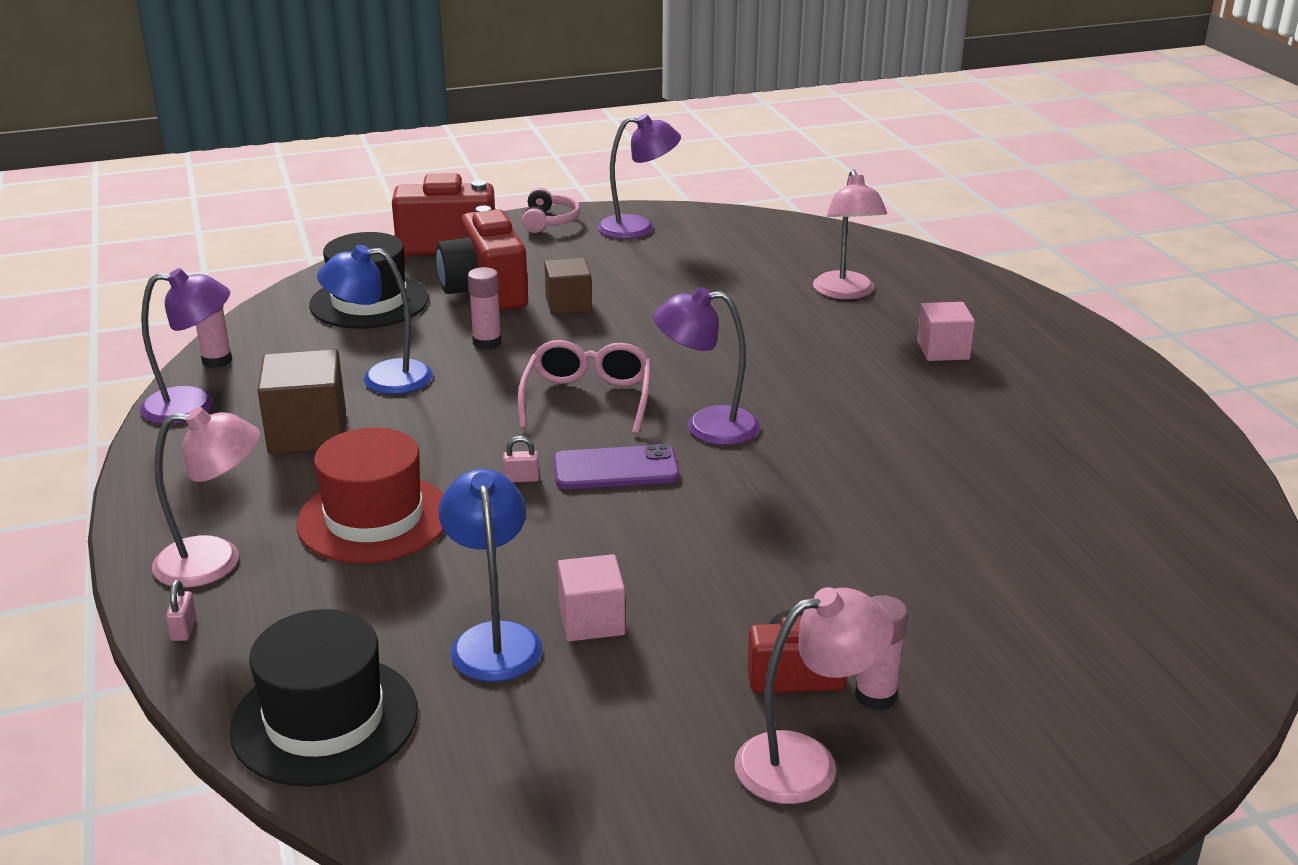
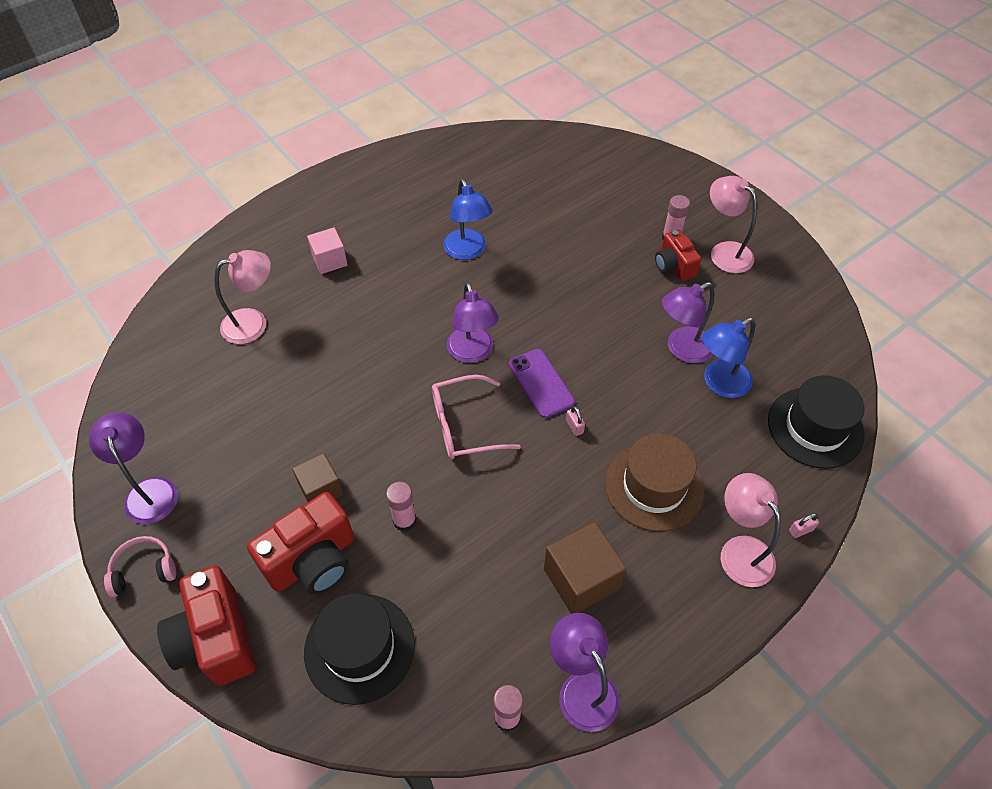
camera: 110 degrees left, 25 degrees up
red hat [296,427,444,563] -> brown hat [605,433,704,531]
blue lamp [317,245,433,394] -> blue lamp moved to [443,179,492,260]
pink cube [558,554,625,641] -> purple lamp [662,282,714,363]

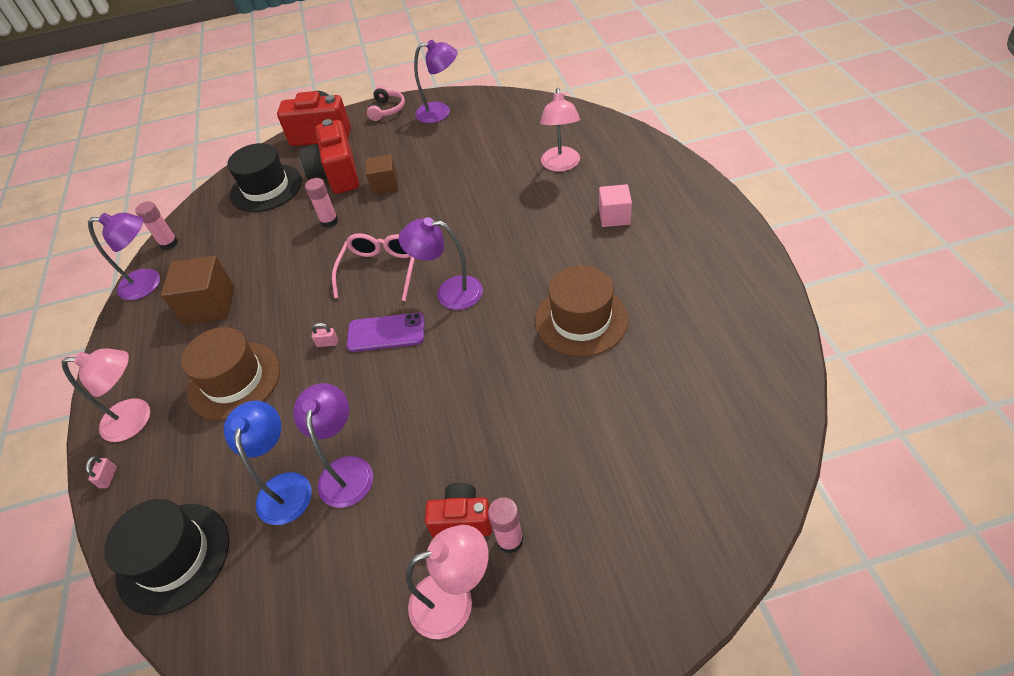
camera: 120 degrees right, 5 degrees down
blue lamp [443,179,492,260] -> brown hat [535,266,628,357]

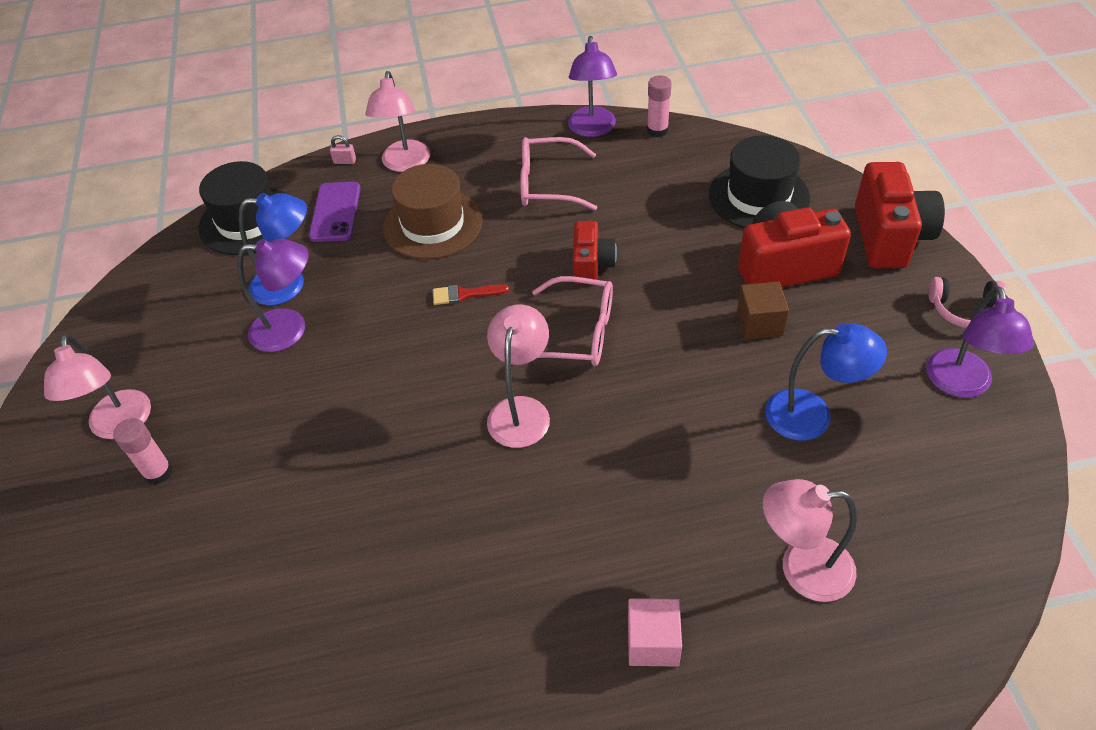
camera: 90 degrees right, 0 degrees up
brown cube [161,256,234,325] -> pink glasses [520,137,597,210]
pink glue stick [305,178,338,228] -> none
pink padlock [312,323,338,347] -> red brush [433,284,509,305]
purple phone [347,313,425,352] -> purple phone moved to [309,182,361,242]
purple lamp [399,217,483,310] -> pink lamp [487,305,550,448]
red camera [425,483,492,538] -> red camera moved to [573,221,617,284]
brown hat [535,266,628,357] -> none
none -> blue lamp [765,324,887,441]

